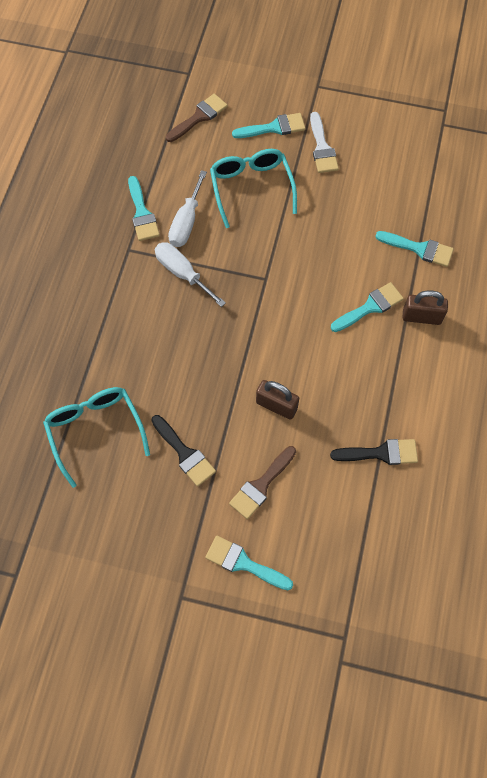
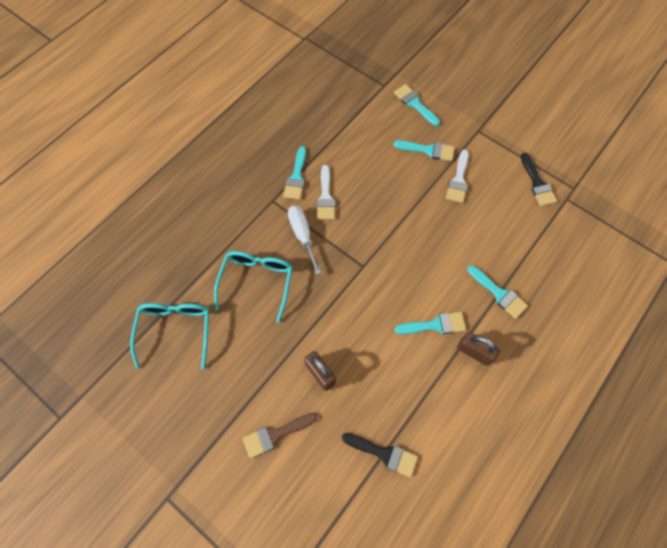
camera: 25 degrees right, 0 degrees up
black brush [151,415,216,487] -> black brush moved to [521,153,557,206]
brown brush [166,94,228,142] -> none
white screwdriver [168,170,207,247] -> white brush [316,165,335,220]
turquoise brush [205,536,293,590] -> turquoise brush moved to [394,84,440,126]
turquoise glasses [210,149,297,228] -> turquoise glasses moved to [214,251,293,323]

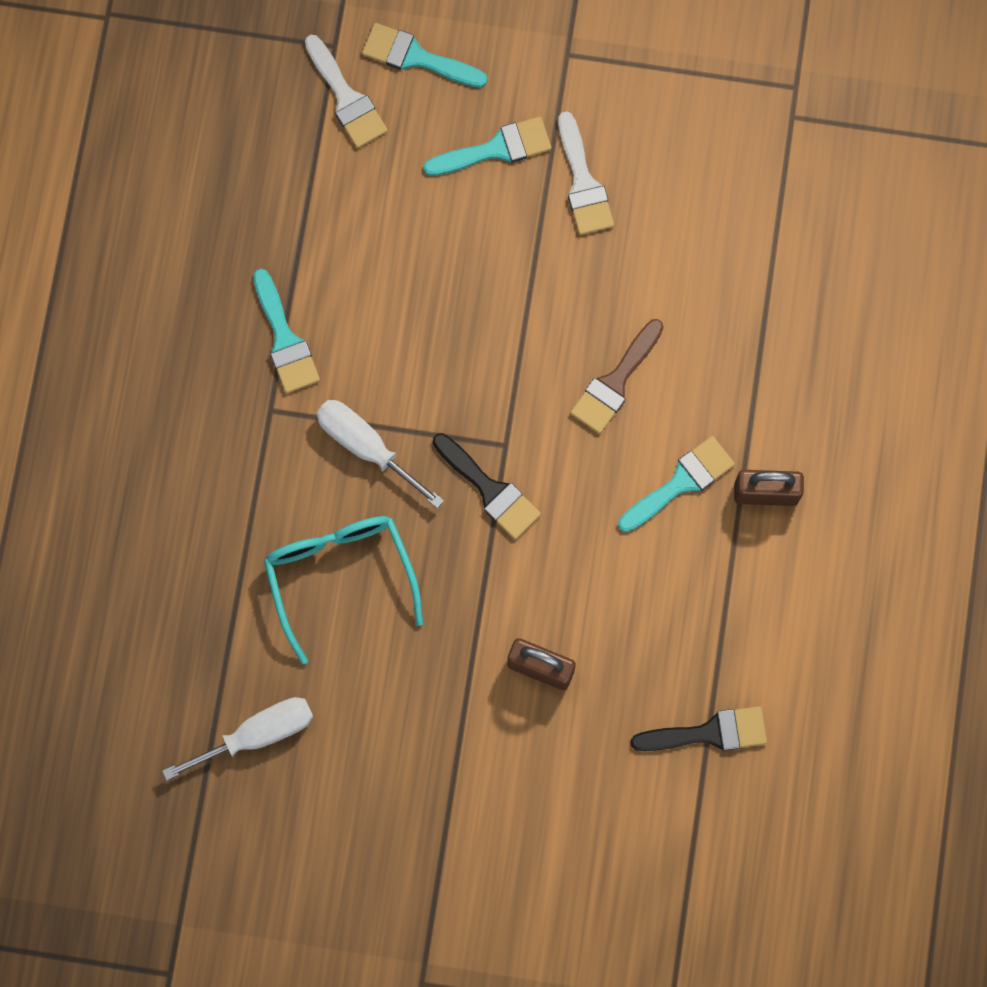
camera: 30 degrees left, 10 degrees up
turquoise glasses [130,303,209,369] -> white screwdriver [162,697,313,781]
brown brush [242,413,317,459] -> brown brush moved to [570,319,664,434]
white brush [316,165,335,220] -> white brush moved to [305,35,388,148]
turquoise brush [467,265,528,319] -> none
black brush [521,153,557,206] -> black brush moved to [433,433,541,539]

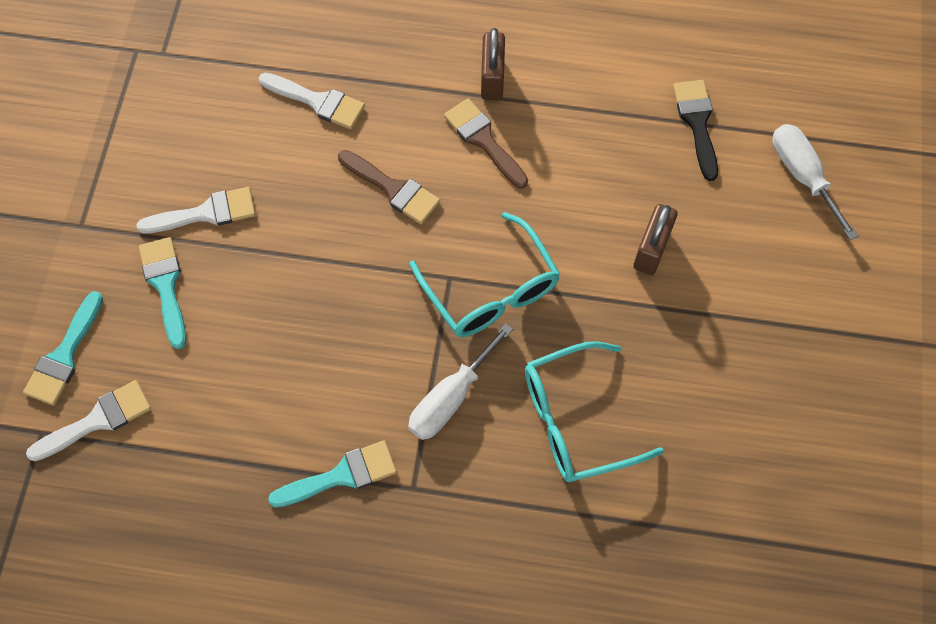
camera: 90 degrees left, 10 degrees down
white screwdriver [162,697,313,781] -> white screwdriver moved to [772,124,858,240]
black brush [433,433,541,539] -> turquoise glasses [409,212,560,337]
turquoise brush [618,436,735,532] -> brown brush [444,98,528,188]
none -> white brush [259,73,365,129]

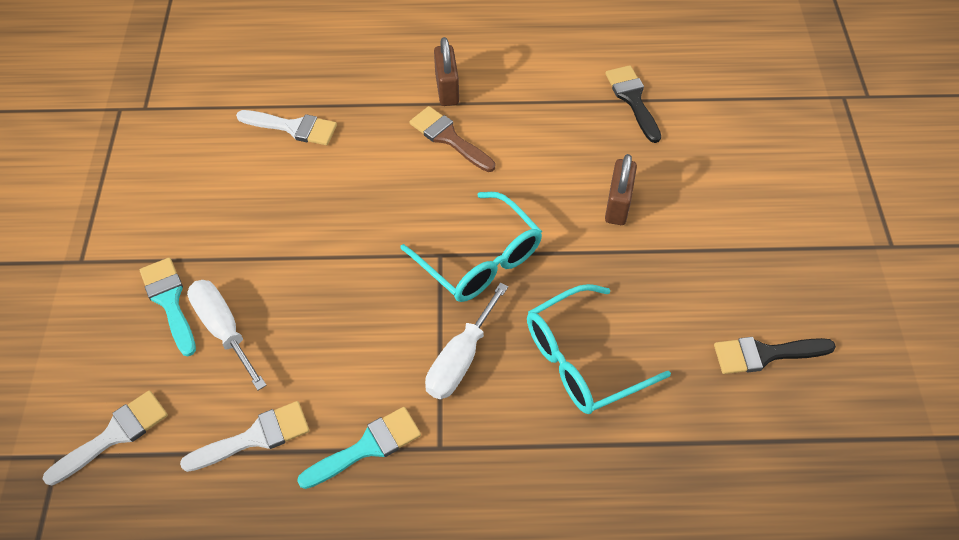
camera: 10 degrees left, 10 degrees down
turquoise brush [23,291,103,405] -> none
white brush [136,187,256,233] -> white brush moved to [180,401,309,472]
brown brush [338,150,440,224] -> none
white screwdriver [772,124,858,240] -> white screwdriver moved to [187,280,267,390]
none -> black brush [714,337,836,374]

